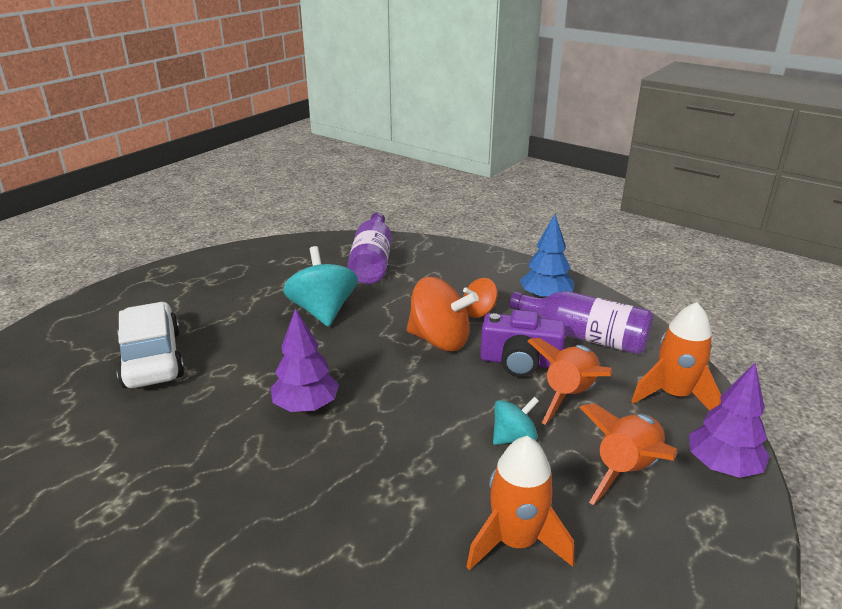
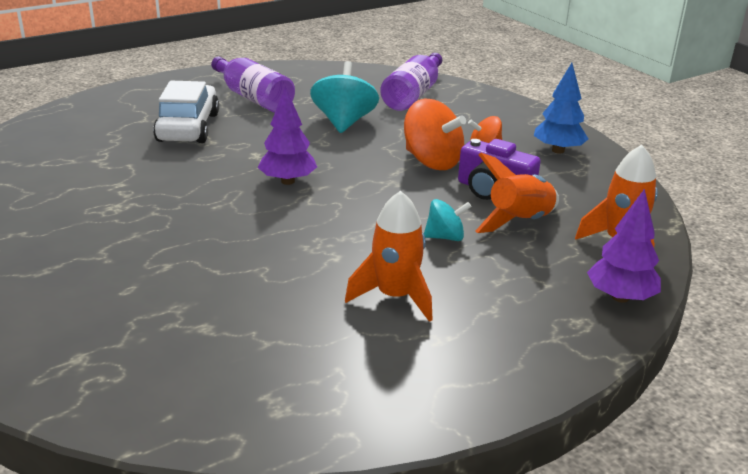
camera: 20 degrees right, 0 degrees up
purple bottle [510,291,653,354] -> purple bottle moved to [211,56,295,113]
orange rocket [579,404,677,505] -> none

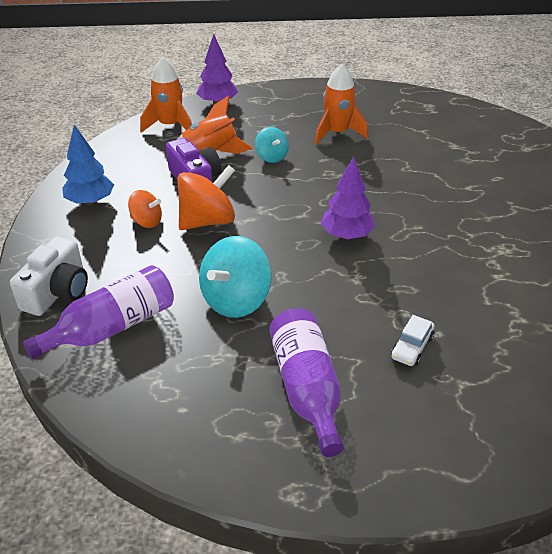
camera: 150 degrees left, 10 degrees up
white car [153,81,219,143] -> white car [391,315,435,366], size x0.47
orange spinning top [404,98,466,170] -> orange spinning top turned 75 degrees clockwise [177,165,235,230]
turquoise spinning top [424,199,472,241] -> turquoise spinning top turned 135 degrees counterclockwise [255,127,289,163]
none -> white camera [10,236,88,316]

